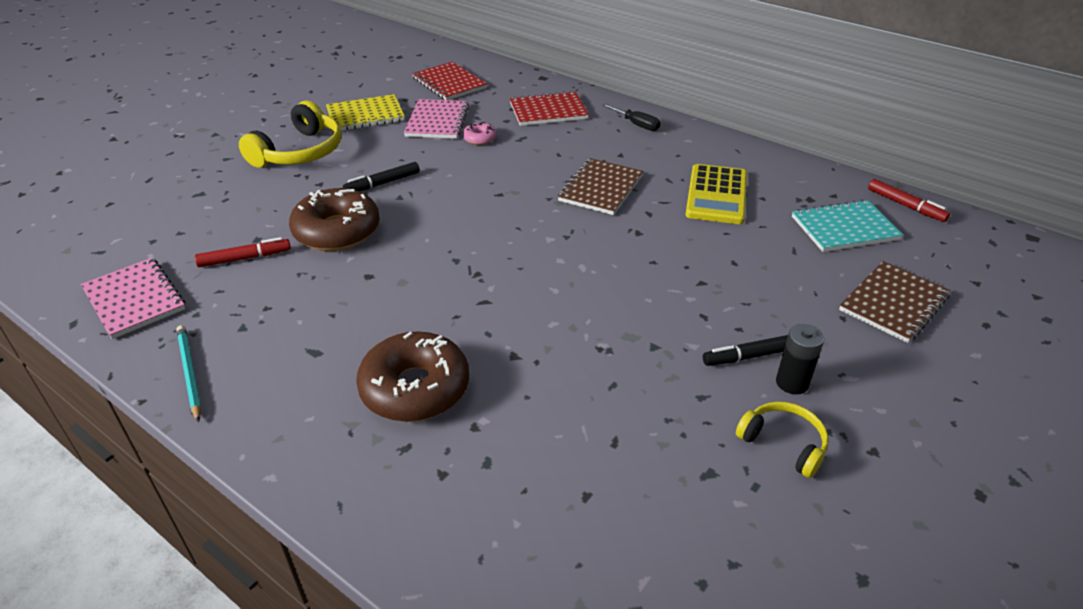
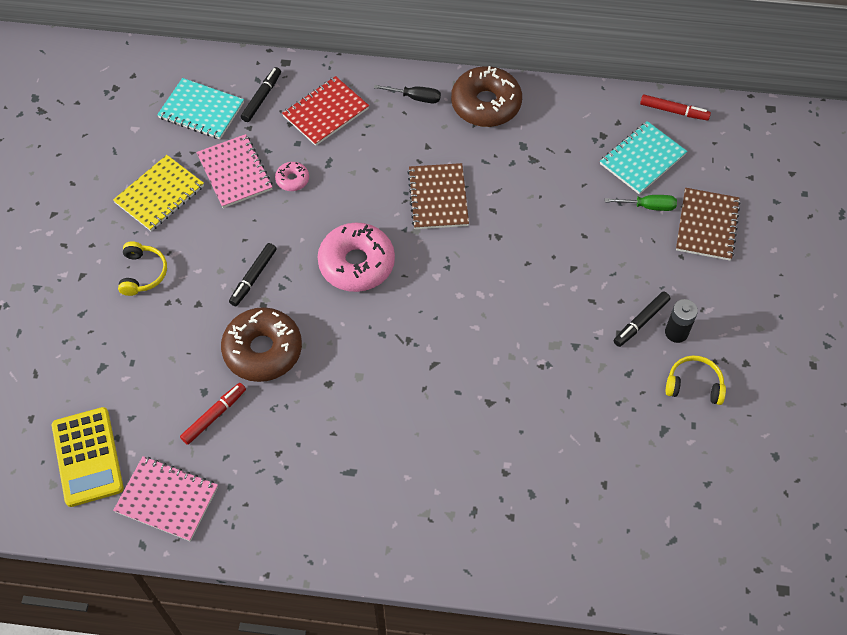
camera: 30 degrees left, 20 degrees up
turquoise pencil [176,325,201,422] -> none
yellow headphones [239,101,341,168] -> yellow headphones [118,241,167,296], size x0.58
brown donut [356,332,469,422] -> brown donut moved to [451,66,522,127]
red notebook [412,62,487,100] -> turquoise notebook [157,78,244,139]
yellow calculator [685,164,747,224] -> yellow calculator moved to [52,407,124,507]
none -> black marker [241,67,281,122]
none -> pink donut [318,222,395,292]
none -> green screwdriver [605,195,677,211]

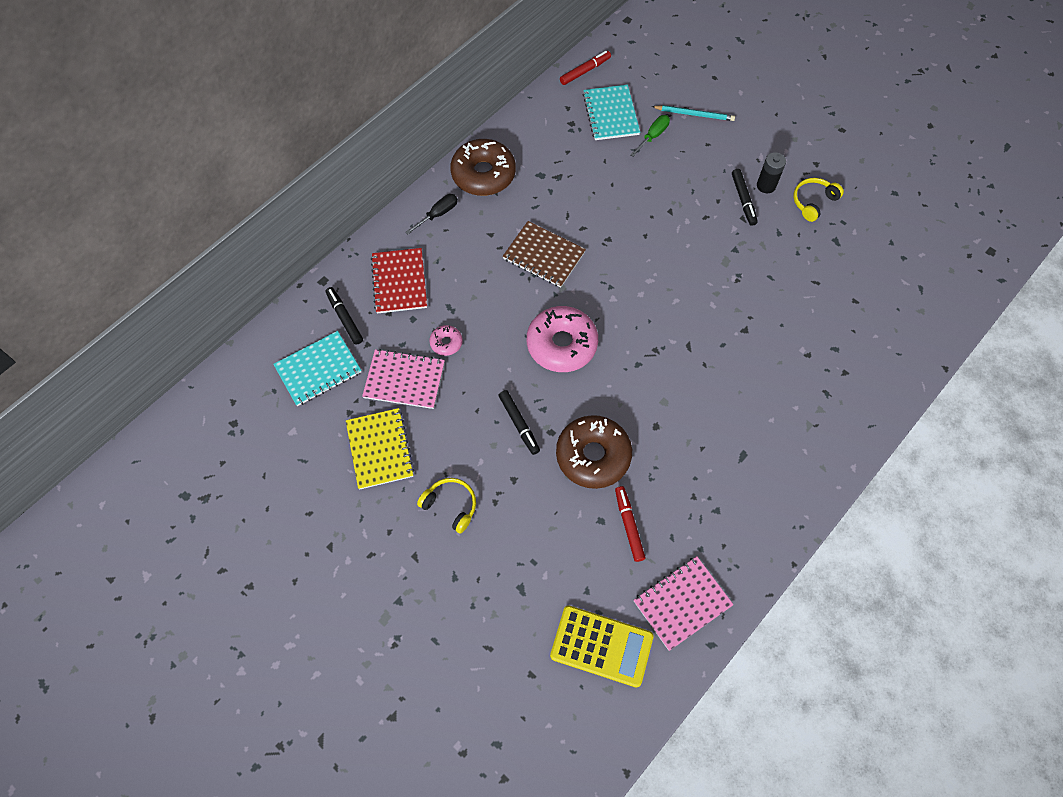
camera: 55 degrees left, 5 degrees up
brown notebook [676,188,740,261] -> turquoise pencil [652,105,735,121]

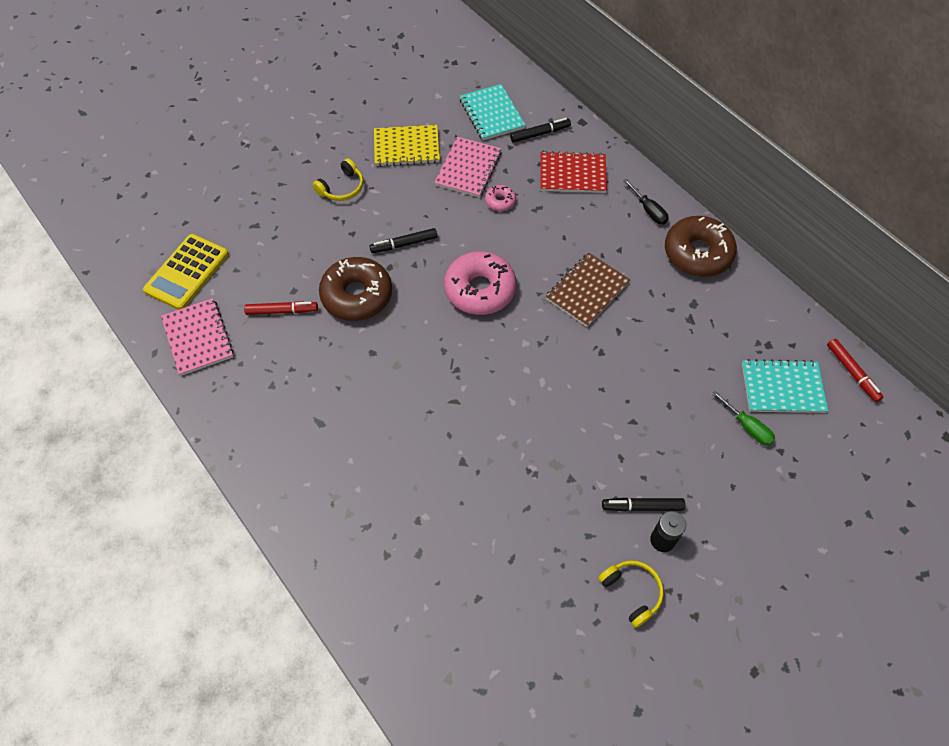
camera: 100 degrees right, 5 degrees down
turquoise pencil [652,105,735,121] -> none

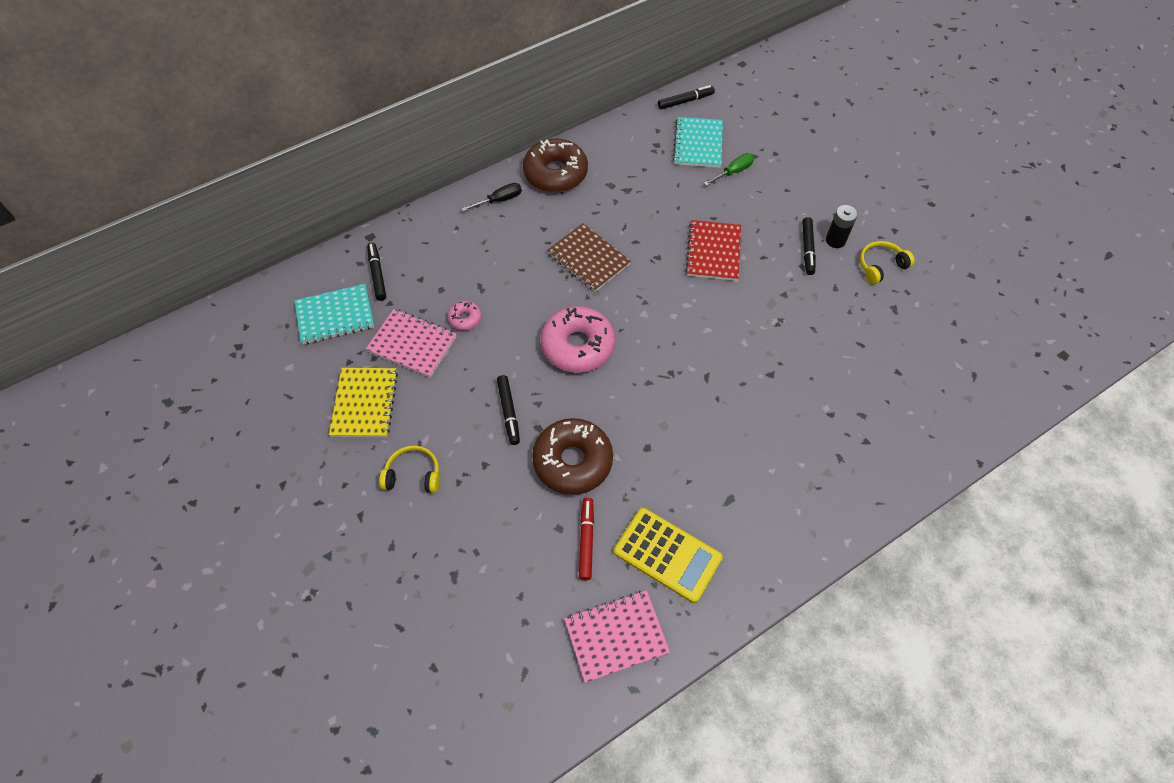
camera: 85 degrees left, 0 degrees up
yellow calculator [143,234,229,310] -> yellow calculator moved to [614,508,723,603]
yellow headphones [313,158,364,201] -> yellow headphones turned 45 degrees counterclockwise [379,445,440,493]
red notebook [540,151,607,193] -> red notebook moved to [685,220,741,281]
red marker [827,339,883,402] -> black marker [658,85,715,109]

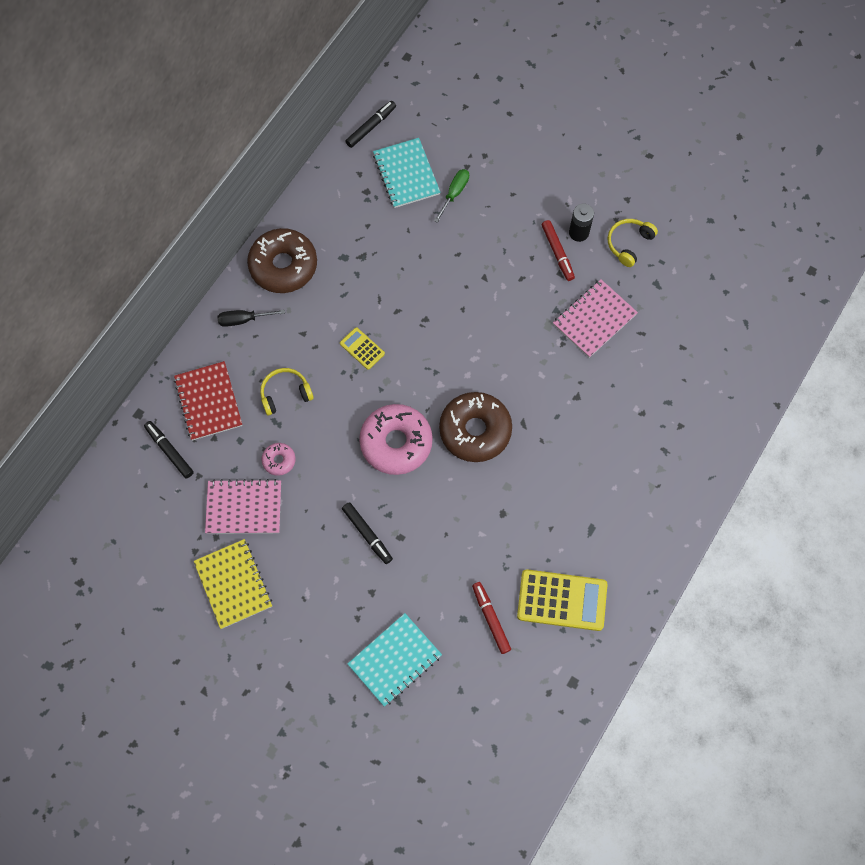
camera: 25 degrees left, 10 degrees up
turquoise notebook [294,284,374,344] -> turquoise notebook moved to [347,613,442,707]
yellow headphones [379,445,440,493] -> yellow headphones moved to [260,368,314,415]
black screwdriver [462,183,522,212] -> black screwdriver turned 135 degrees counterclockwise [217,309,285,327]
brown donut [532,418,613,495] -> brown donut moved to [439,392,512,462]
brown notebook [547,223,631,292] -> yellow calculator [340,327,385,370]
pink notebook [564,590,670,683] -> pink notebook moved to [553,280,638,358]
red notebook [685,220,741,281] -> red notebook moved to [174,361,242,441]
black marker [802,217,816,275] -> red marker [542,220,575,281]

